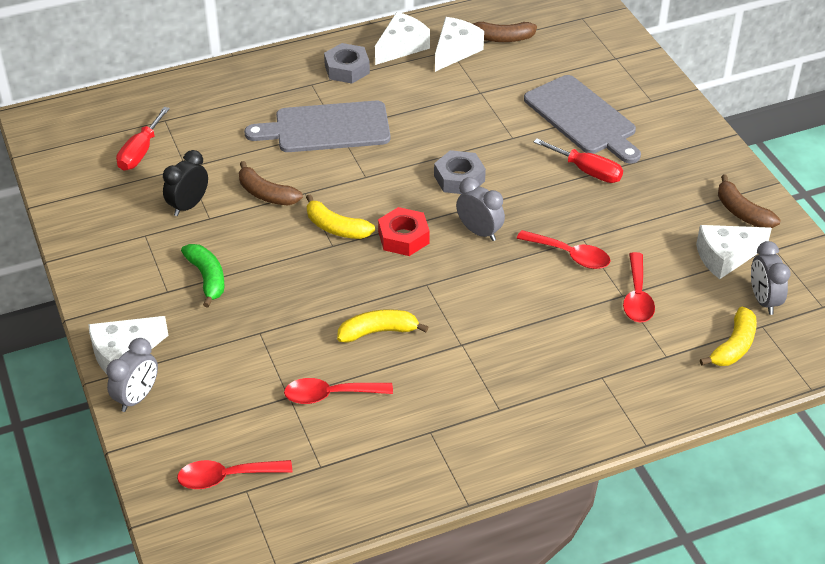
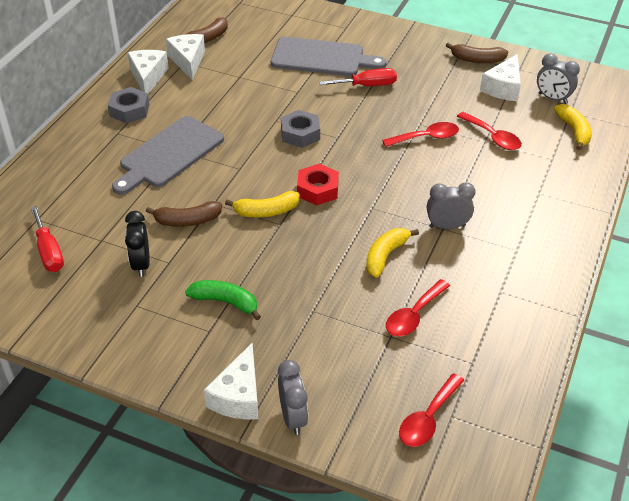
camera: 45 degrees left, 0 degrees up
grey clock [456,177,505,241] -> grey clock moved to [427,182,476,229]

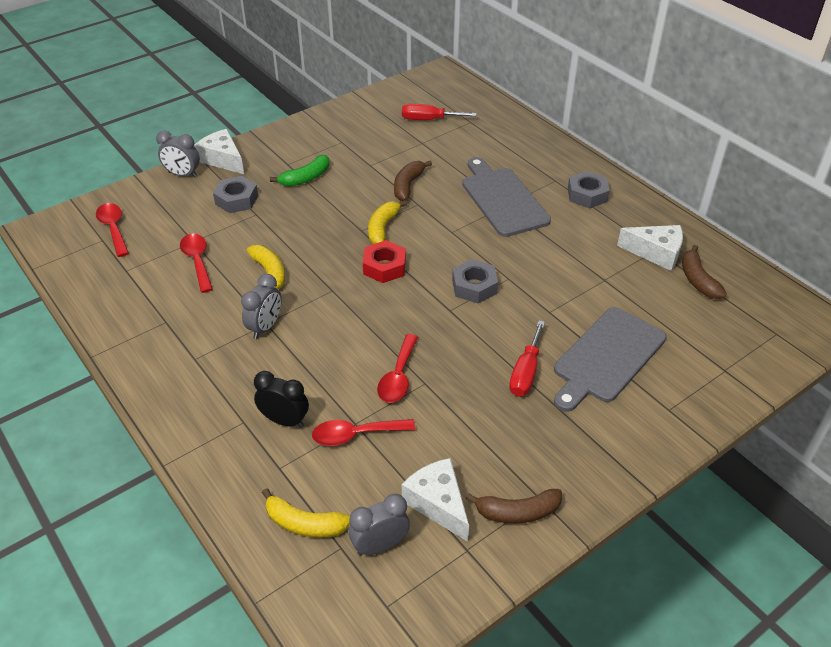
camera: 120 degrees right, 0 degrees up
black clock [125,211,150,277] -> black clock moved to [254,371,309,428]
white cheese [127,50,169,94] -> none
brown banana [446,43,508,63] -> brown banana turned 135 degrees counterclockwise [465,489,562,524]
none -> grey nut [213,176,258,213]

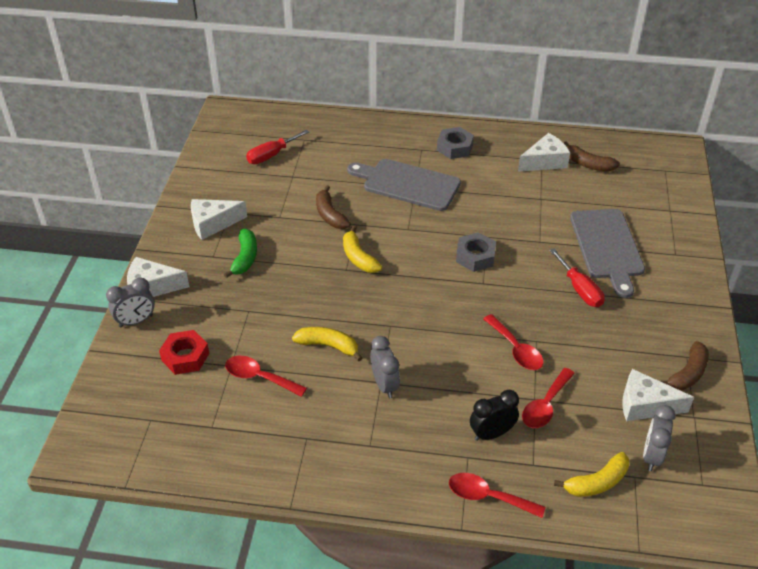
camera: 45 degrees left, 0 degrees up
red spoon [96,203,129,257] -> red spoon moved to [449,473,545,518]
grey nut [213,176,258,213] -> none
red nut [363,240,406,283] -> red nut moved to [159,330,209,375]
none -> white cheese [191,199,247,240]

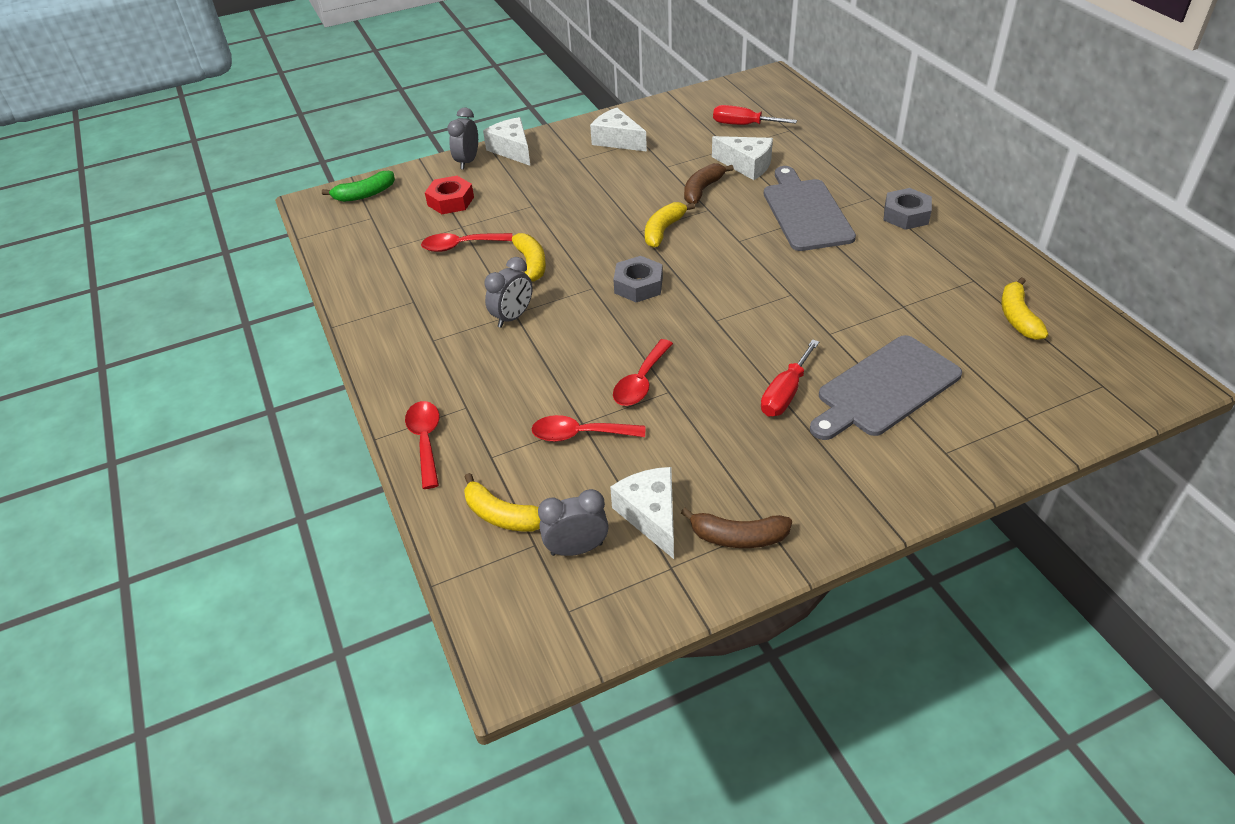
camera: 60 degrees right, 0 degrees up
grey clock [106,277,155,328] -> grey clock turned 75 degrees clockwise [448,107,478,170]
green banana [224,229,257,278] -> green banana moved to [322,171,395,202]
red spoon [225,356,307,397] -> red spoon turned 90 degrees counterclockwise [421,233,513,252]
grey nut [456,232,496,272] -> grey nut moved to [613,256,663,302]
black clock [470,390,519,441] -> none
white cheese [518,133,570,172] -> white cheese moved to [712,136,773,180]
brown banana [564,141,620,171] -> yellow banana [1001,277,1048,340]

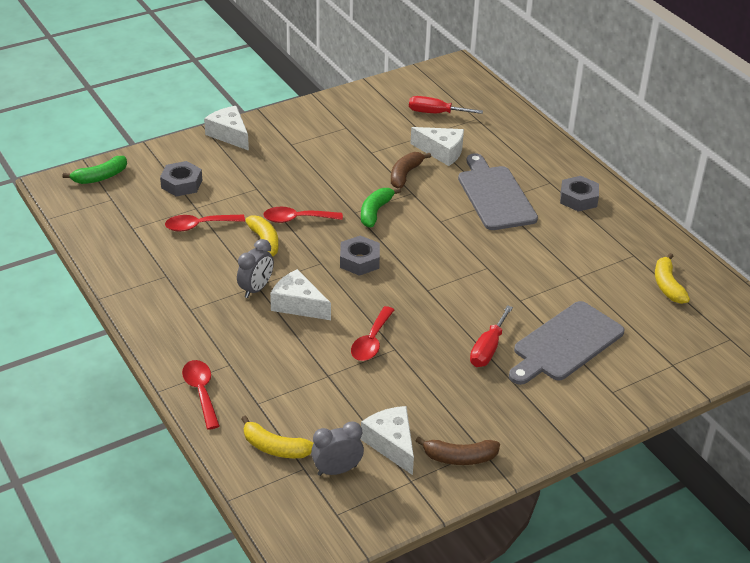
camera: 10 degrees left, 5 degrees down
red nut [425,176,474,214] -> grey nut [160,161,202,196]
grey clock [448,107,478,170] -> none
red spoon [531,415,645,442] -> red spoon moved to [263,207,343,223]
white cheese [590,108,647,152] -> white cheese moved to [270,269,331,320]
yellow banana [645,202,695,248] -> green banana [361,188,401,228]

